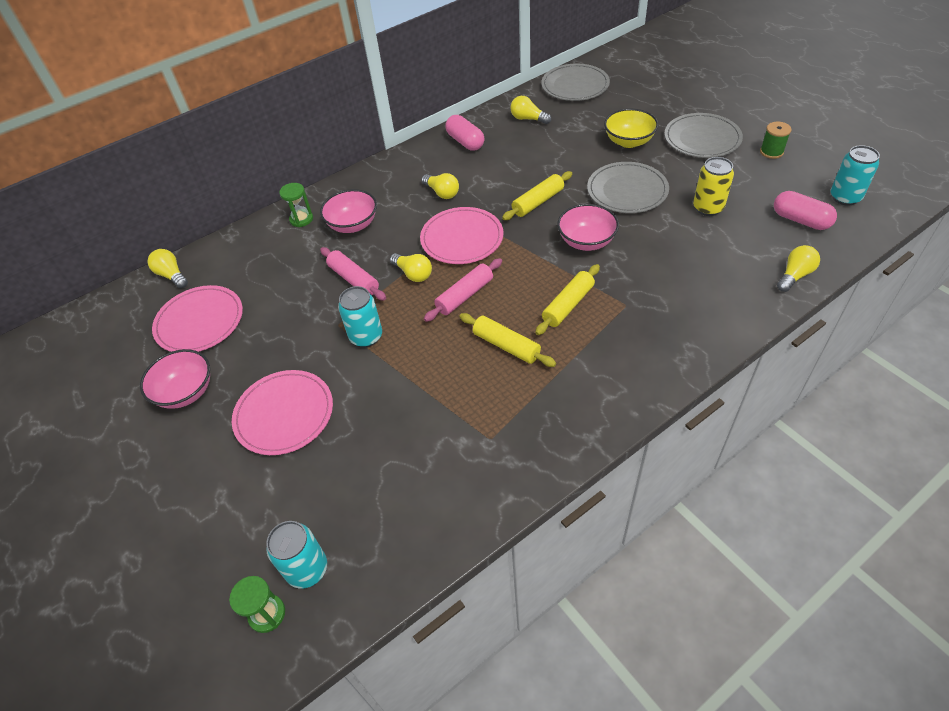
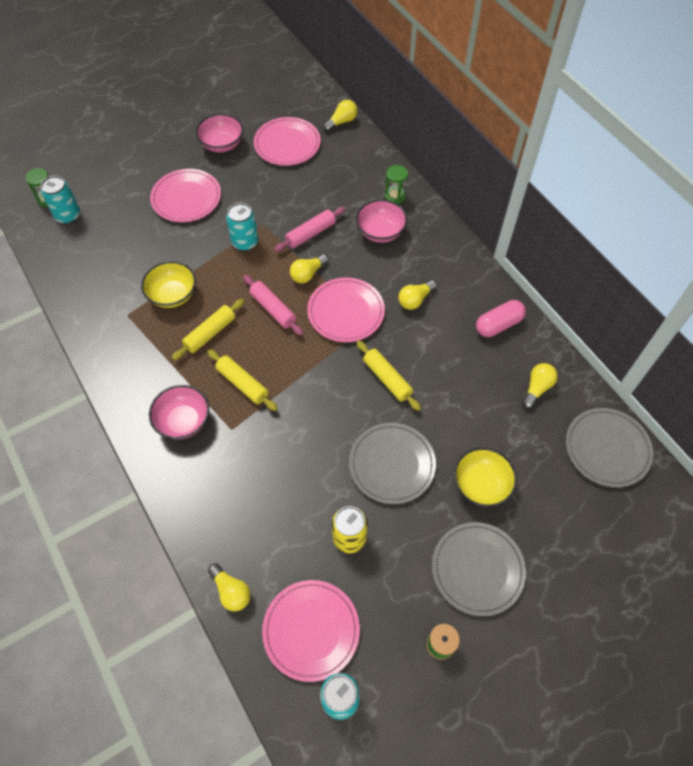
camera: 90 degrees right, 10 degrees up
pink bowl [557,204,619,251] -> pink bowl moved to [149,385,209,440]
pink capsule [774,191,837,230] -> pink plate [262,580,360,682]
none -> yellow bowl [141,261,196,308]

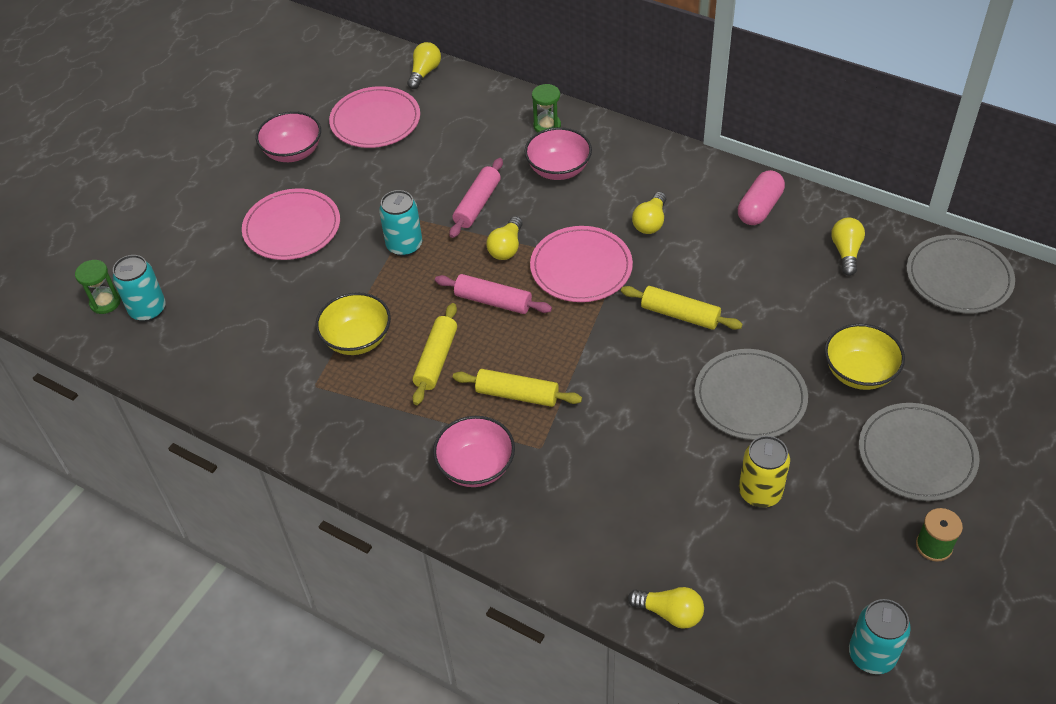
camera: 25 degrees left, 10 degrees down
pink plate [262,580,360,682] -> none

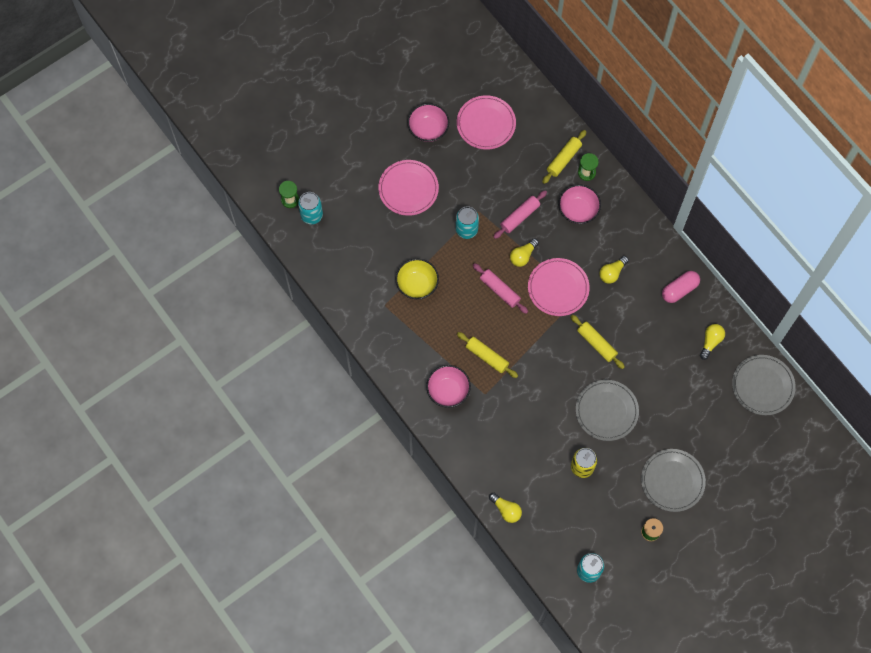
camera: 20 degrees right, 20 degrees up
yellow light bulb [407,42,441,89] -> none
yellow rolling pin [412,303,457,405] -> yellow rolling pin moved to [542,130,587,184]
yellow bowl [825,324,905,390] -> none

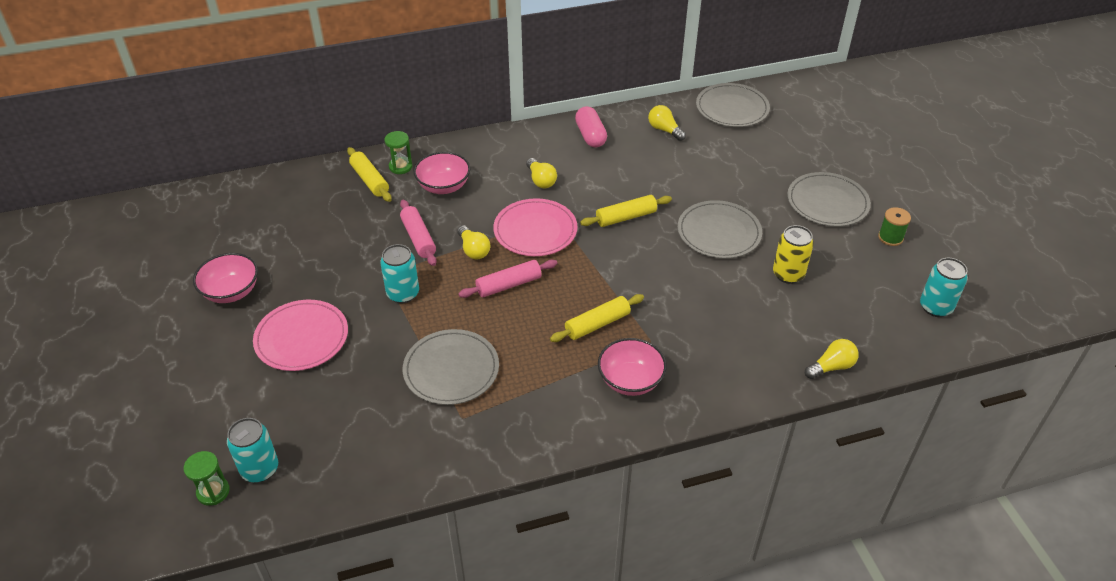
camera: 70 degrees left, 25 degrees down
yellow bowl [395,259,439,299] -> grey plate [402,329,499,405]
pink plate [457,95,516,150] -> none

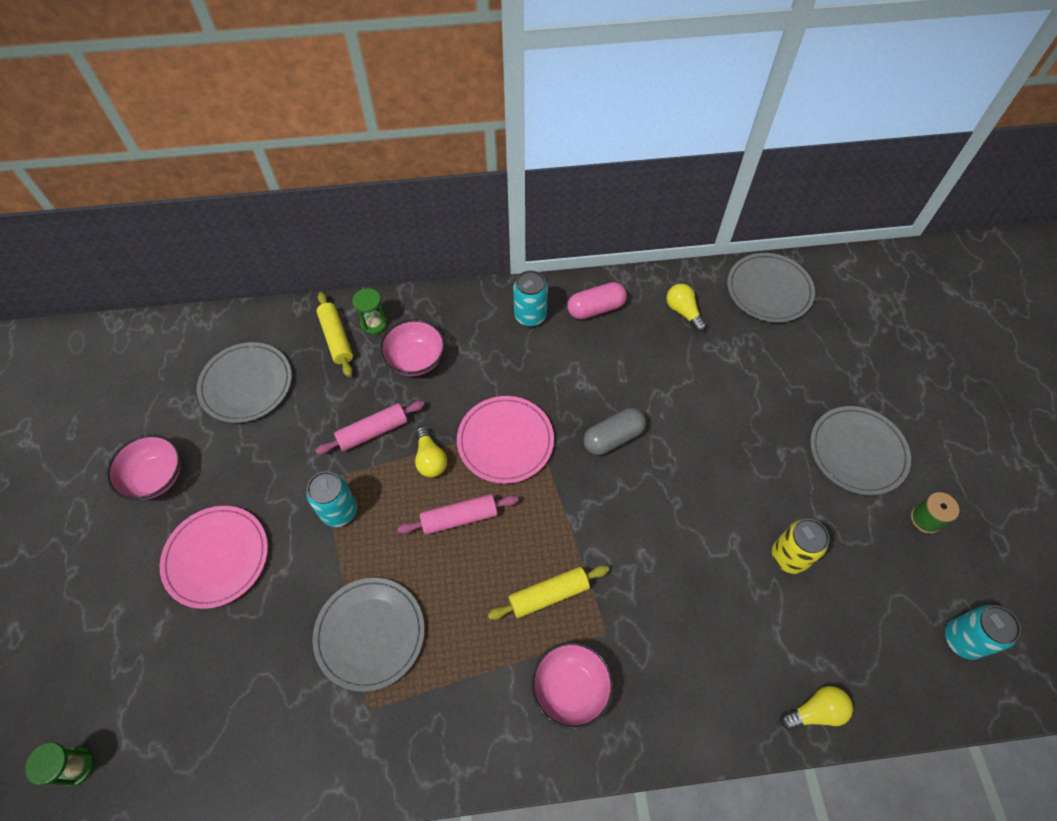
camera: 10 degrees right, 15 degrees up
turquoise can [227,418,278,483] -> turquoise can moved to [513,270,548,327]
pink rolling pin [400,200,436,266] -> pink rolling pin turned 75 degrees clockwise [315,401,425,454]
yellow light bulb [526,158,557,188] -> none
pink capsule [575,106,607,148] -> pink capsule turned 75 degrees clockwise [567,282,627,319]
yellow rolling pin [580,195,672,227] -> grey capsule [583,408,646,455]
grey plate [678,200,762,259] -> grey plate moved to [197,342,292,423]

